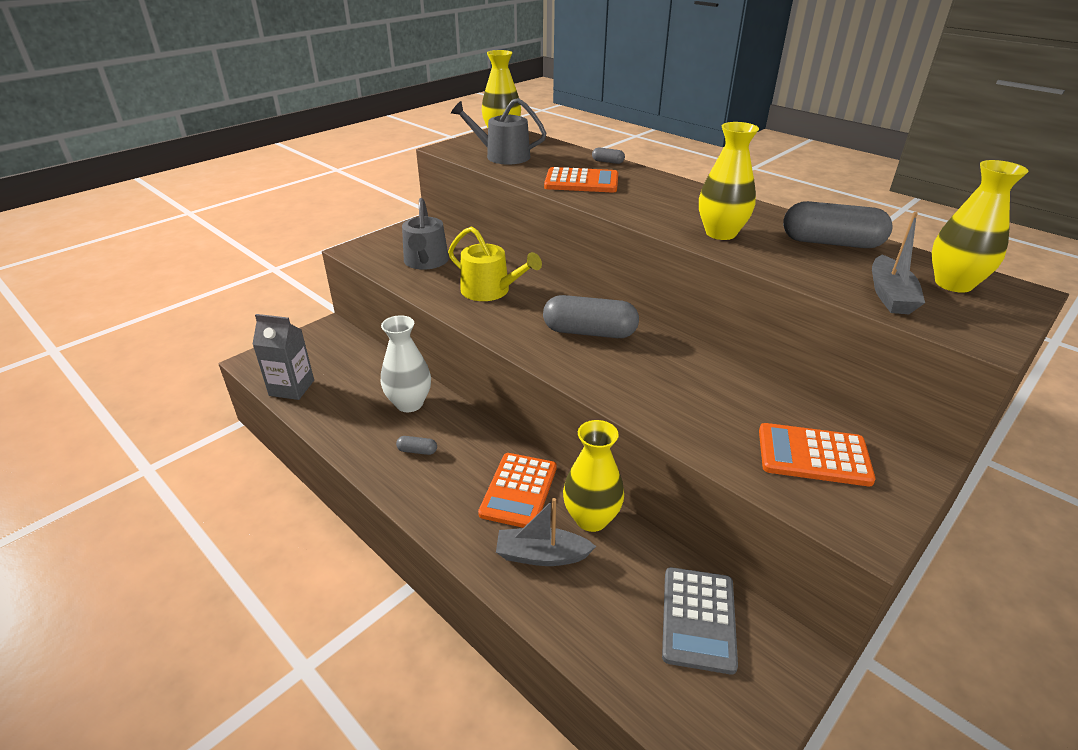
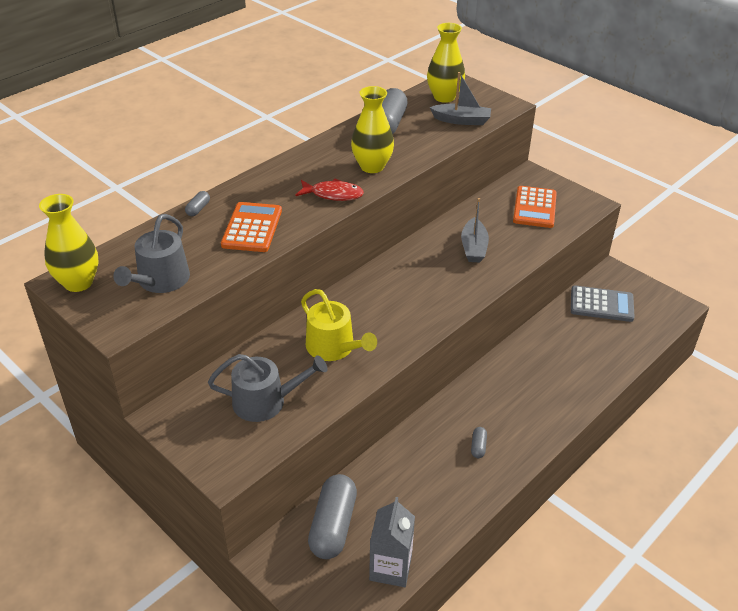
camera: 90 degrees left, 5 degrees up
white vase [381,315,431,412] -> none
yellow watering can [448,226,542,301] -> yellow watering can turned 105 degrees clockwise [301,289,377,361]
orange calculator [478,453,557,528] -> none
grey boat [496,498,596,566] -> grey boat moved to [461,198,489,263]
grey capsule [543,295,639,338] -> grey capsule moved to [308,474,357,559]
yellow vase [563,420,624,532] -> none
none -> red fish [295,179,364,201]

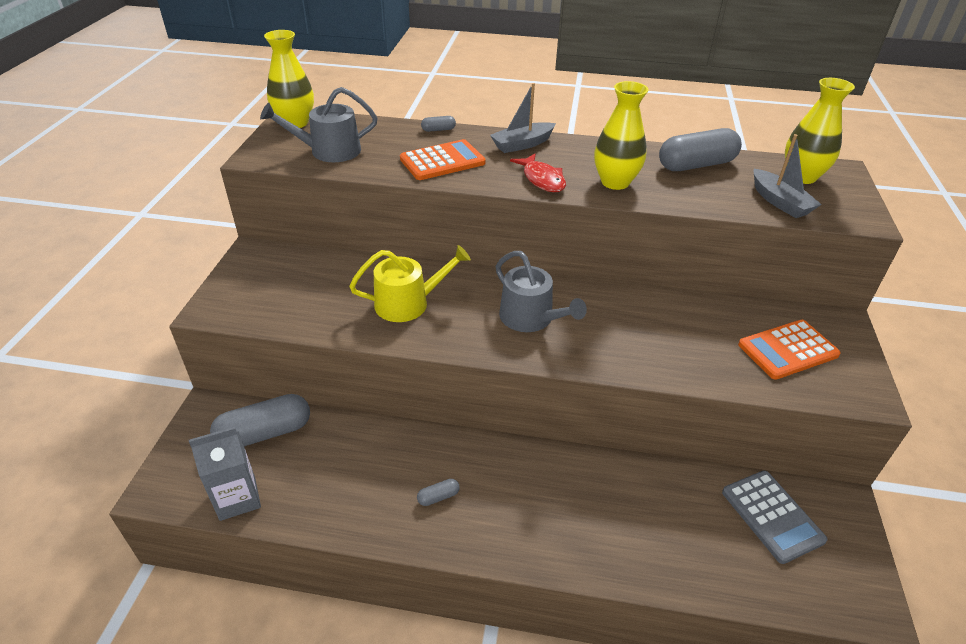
camera: 55 degrees right, 0 degrees up
grey watering can [208,354,328,422] -> grey watering can moved to [496,251,587,332]
yellow watering can [301,289,377,361] -> yellow watering can turned 120 degrees counterclockwise [349,245,471,322]
grey boat [461,198,489,263] -> grey boat moved to [490,83,556,153]

